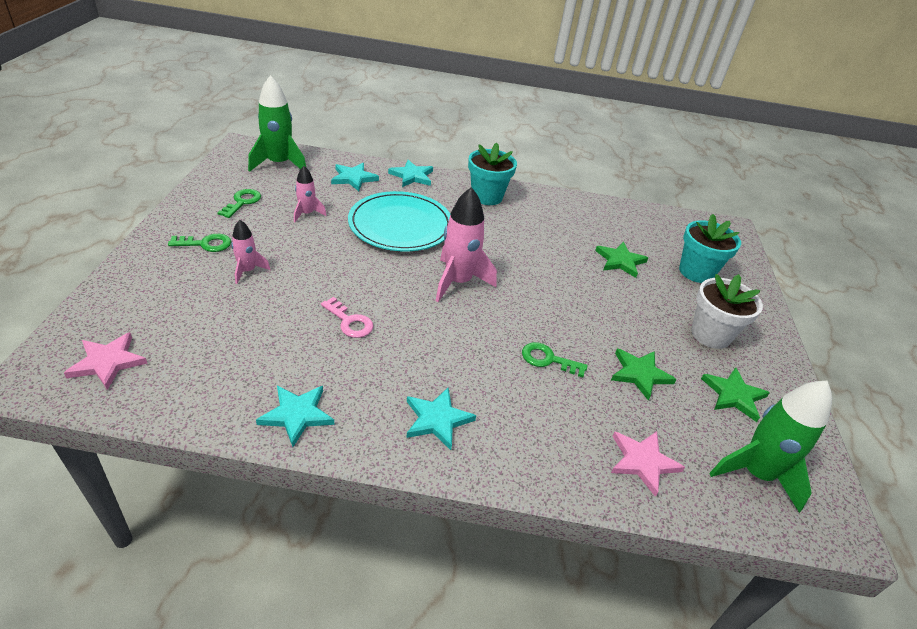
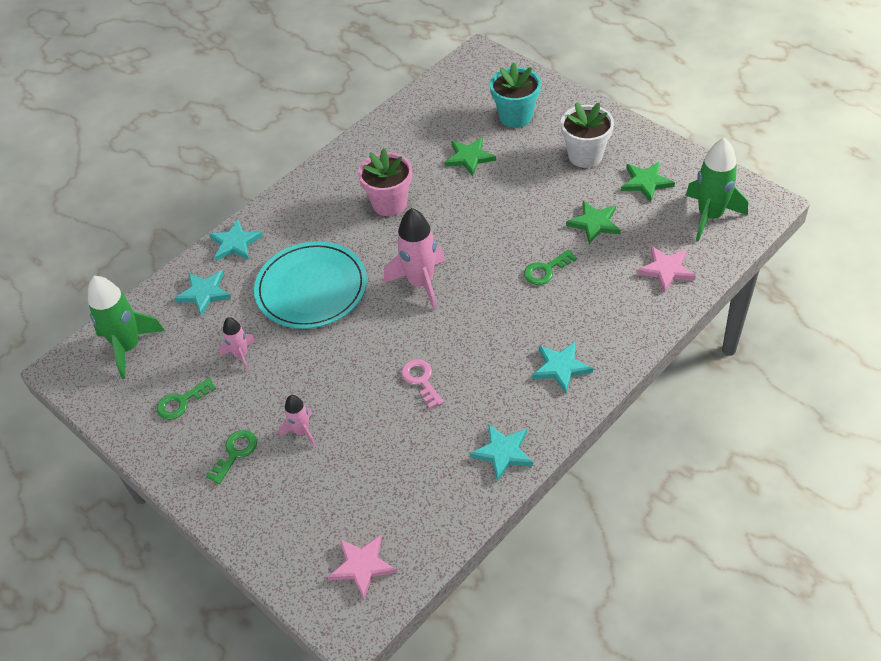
camera: 45 degrees left, 10 degrees up
green key [217,189,261,218] -> green key turned 90 degrees counterclockwise [157,378,216,420]
pink key [321,297,374,338] -> pink key turned 105 degrees counterclockwise [401,359,444,409]
turquoise flower pot [468,143,517,205] -> none
none -> pink flower pot [358,148,412,216]

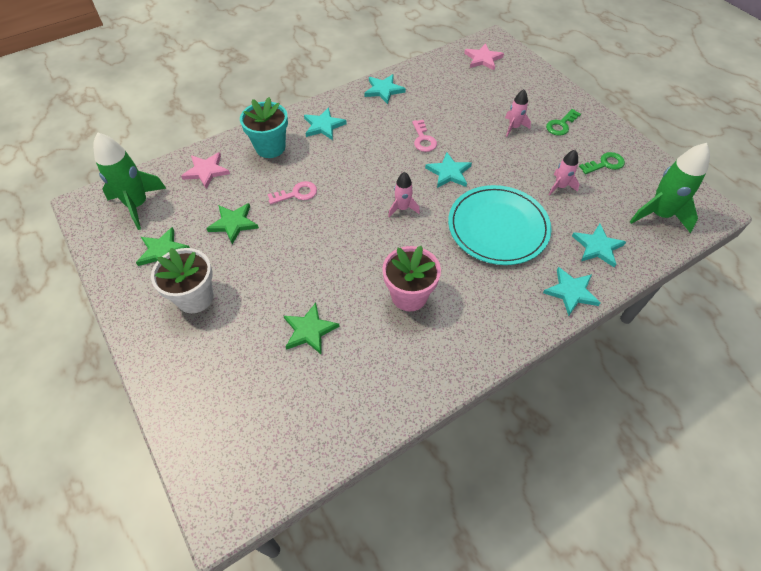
camera: 170 degrees left, 5 degrees up
pink rocket [384,208,445,310] -> pink rocket [388,172,420,217], size x0.55
turquoise flower pot [490,62,541,128] -> turquoise flower pot moved to [240,97,288,158]
green key [524,249,577,285] -> pink key [267,181,317,204]
none -> turquoise star [425,152,472,188]

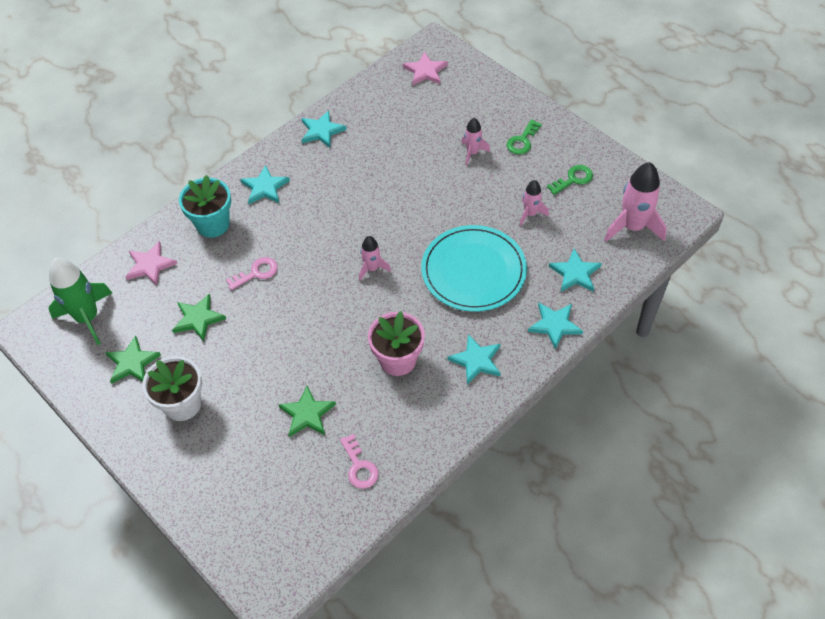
camera: 10 degrees left, 0 degrees up
pink key [412,120,437,152] -> pink key moved to [340,434,379,488]
turquoise star [425,152,472,188] -> turquoise star moved to [447,334,501,384]
green rocket [630,143,710,233] -> pink rocket [604,162,667,242]

